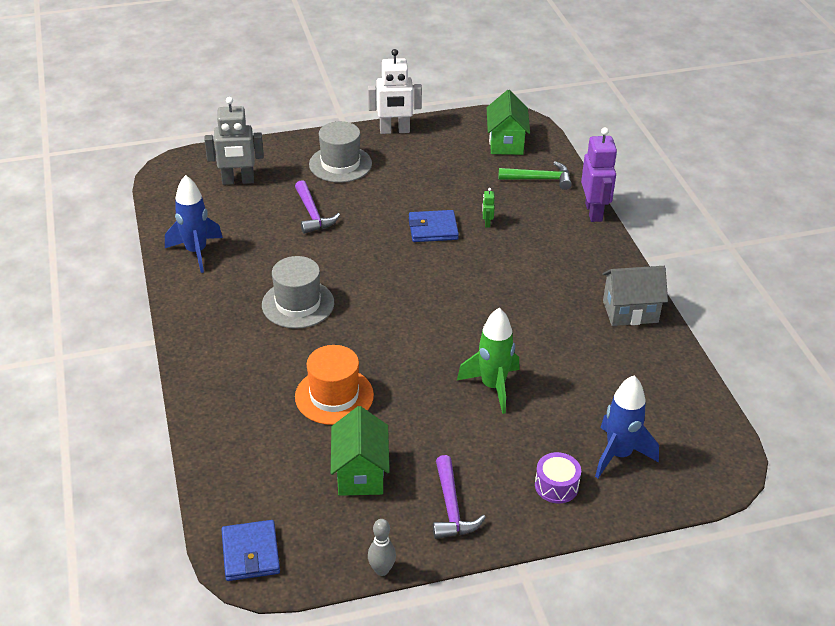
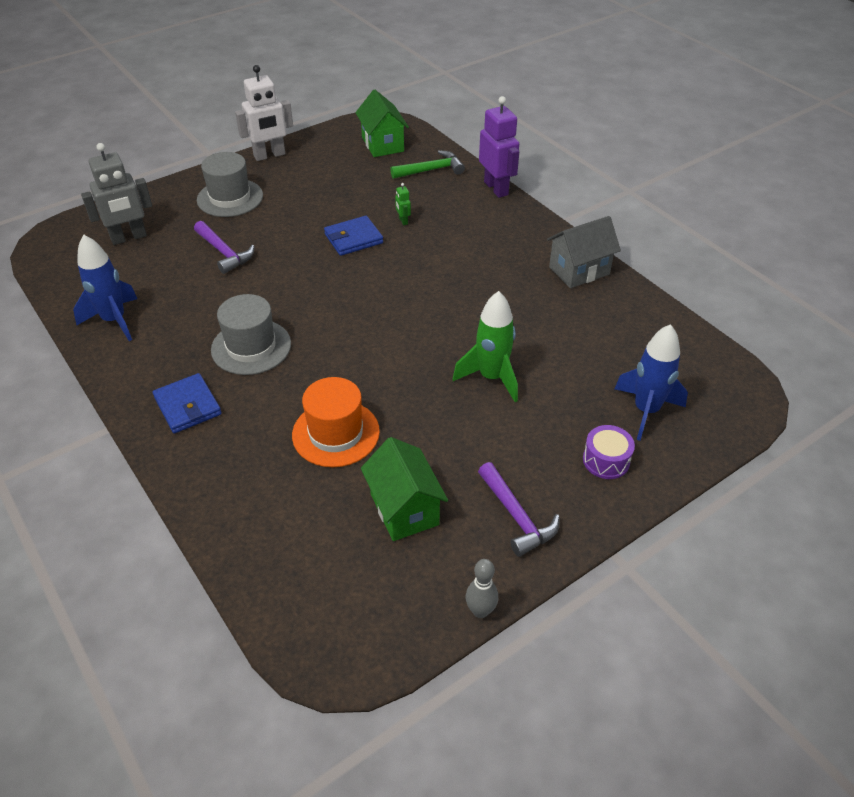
camera: 20 degrees left, 5 degrees up
blue wallet [221,520,280,581] -> blue wallet moved to [153,373,222,433]

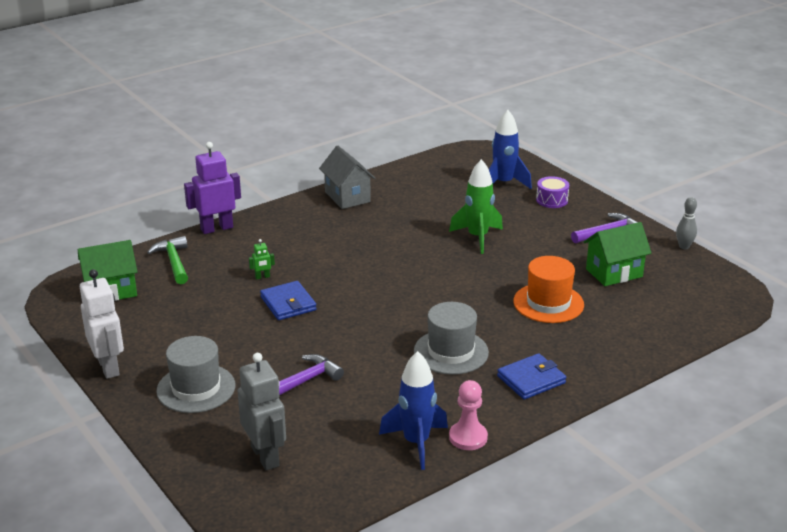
camera: 90 degrees left, 15 degrees down
none -> pink pawn [449,380,488,450]

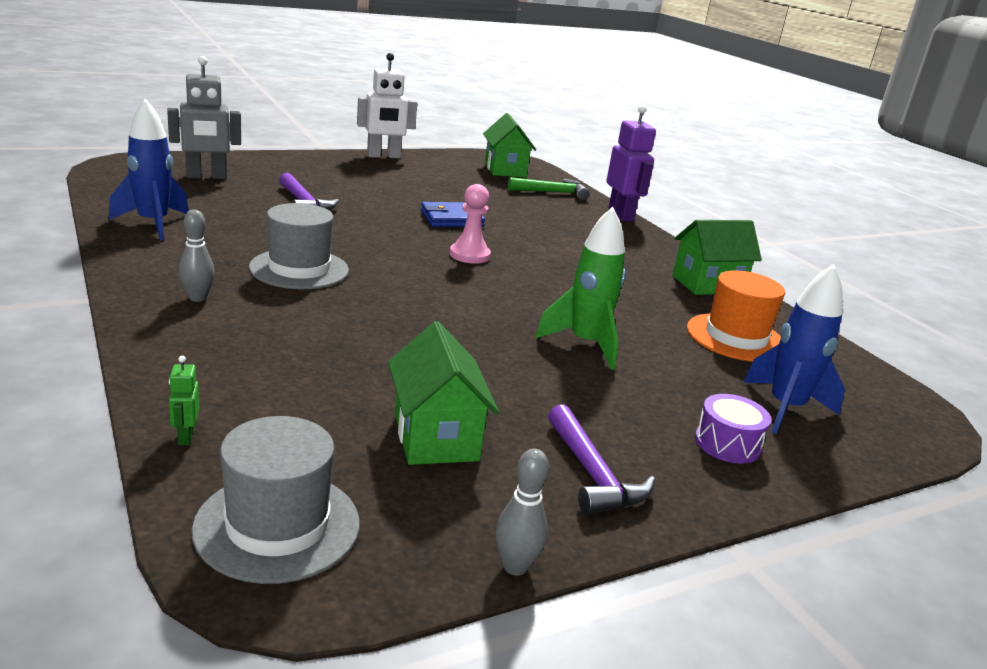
camera: 95 degrees right, 5 degrees down
grey hat [156,336,235,413] -> grey hat moved to [192,416,359,584]
green robot [249,239,275,280] -> green robot moved to [169,356,200,445]
grey house [319,146,375,209] -> green house [672,220,762,295]
pink pawn [449,380,488,450] -> pink pawn moved to [450,184,491,264]
blue wallet [497,353,566,400] -> grey bowling pin [179,210,215,302]
orange hat [513,256,584,323] -> orange hat moved to [687,270,785,362]

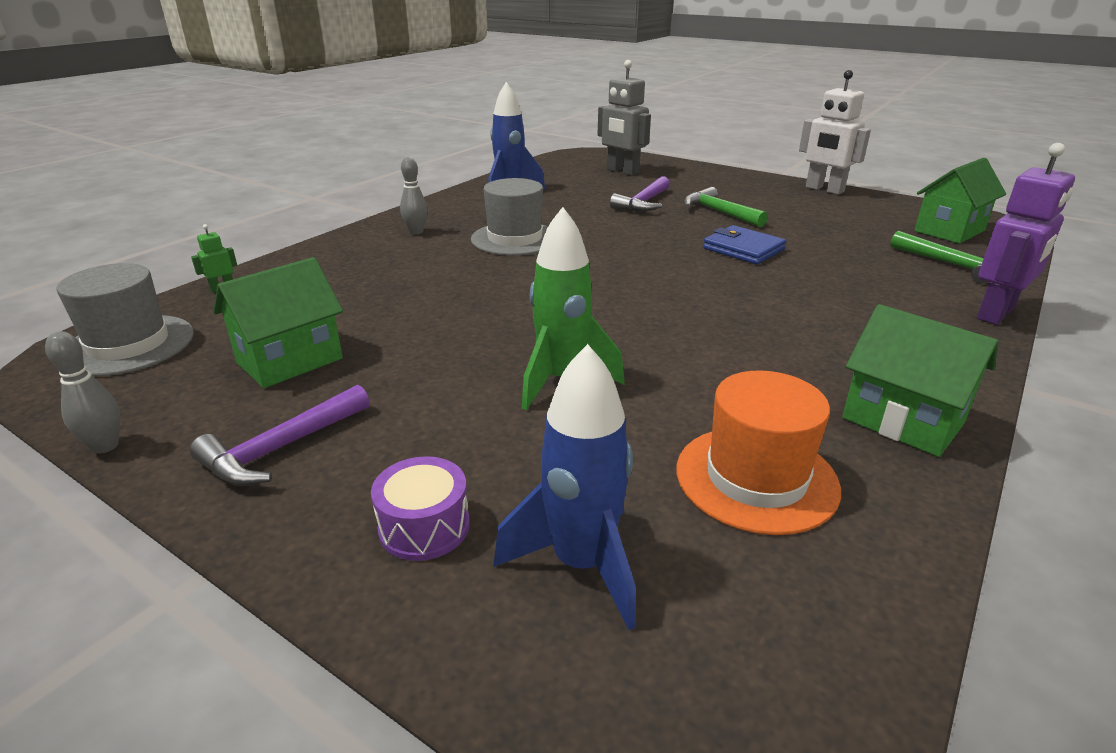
camera: 65 degrees right, 5 degrees up
pink pawn [450,184,491,264] -> none
none -> green hammer [684,187,768,227]

